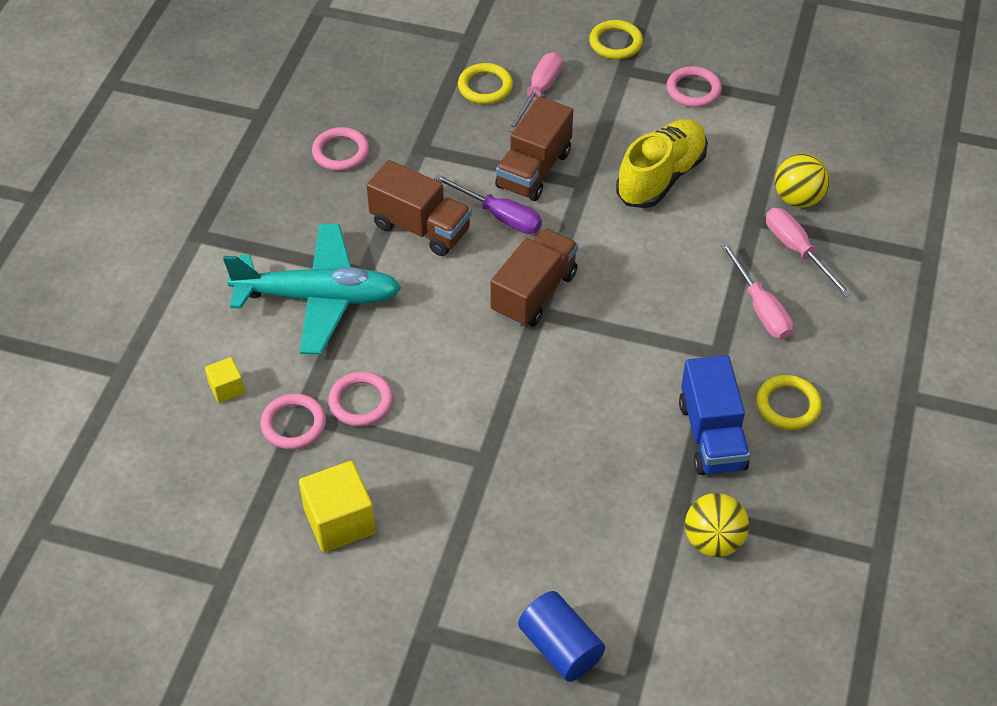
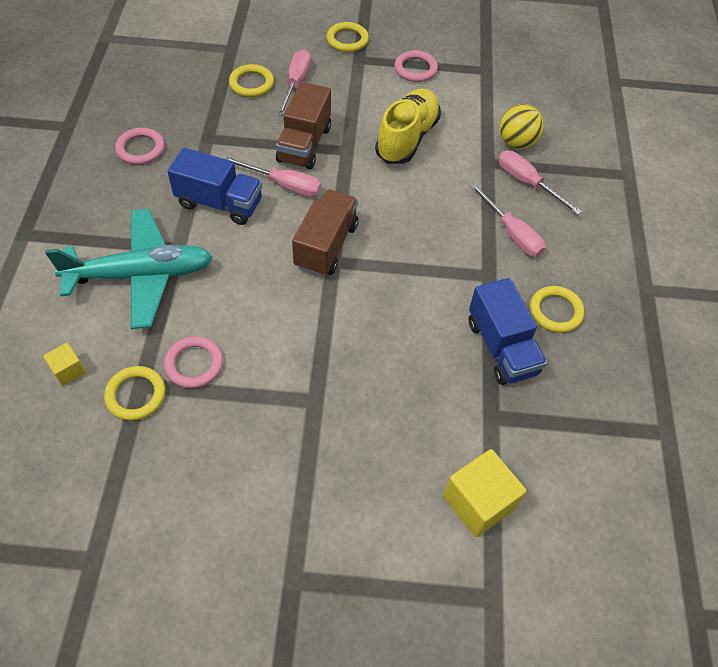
camera: 15 degrees left, 5 degrees up
pink ring [260,394,326,450] -> yellow ring [104,366,165,421]
yellow cube [299,461,376,552] -> yellow cube moved to [443,449,527,537]
brown truck [367,160,472,256] -> blue truck [167,148,262,225]
purple screwdriver [434,174,542,234] -> pink screwdriver [225,156,321,197]
blue cylinder [518,591,605,681] -> none
yellow ball [685,493,749,557] -> none

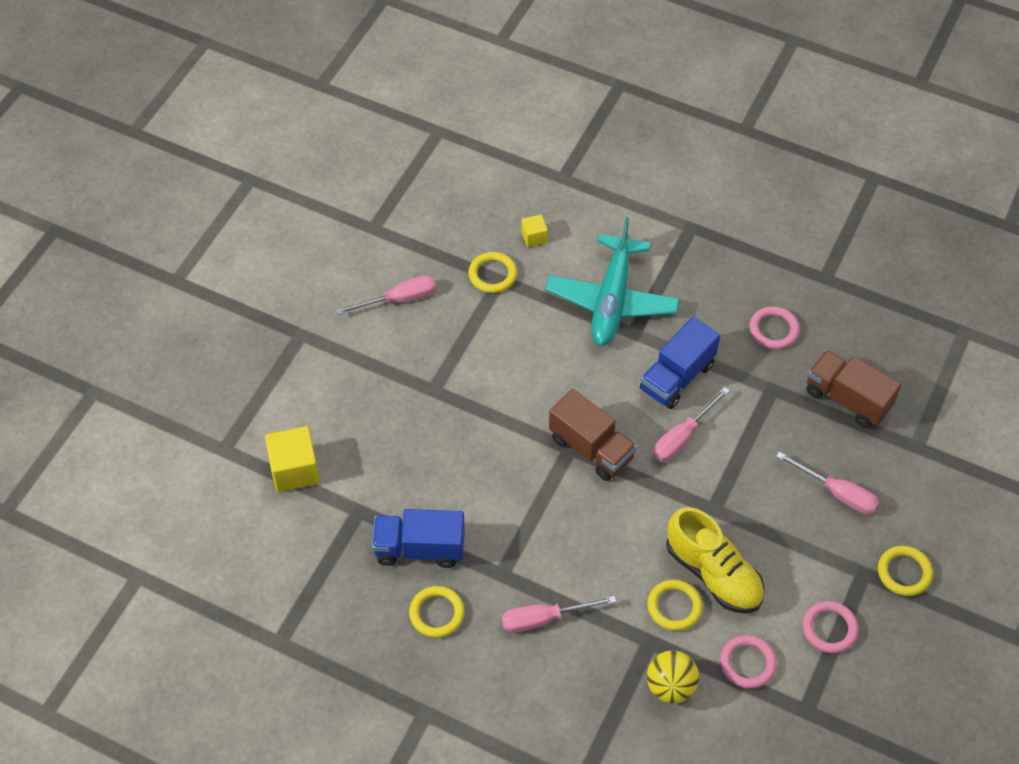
camera: 115 degrees right, 0 degrees up
pink ring [164,336,223,388] -> pink ring moved to [720,635,777,689]
yellow ring [229,64,274,97] -> yellow ring moved to [647,579,703,631]
brown truck [276,82,331,169] -> brown truck moved to [807,350,901,428]
pink screwdriver [498,150,582,215] -> pink screwdriver moved to [336,275,436,315]

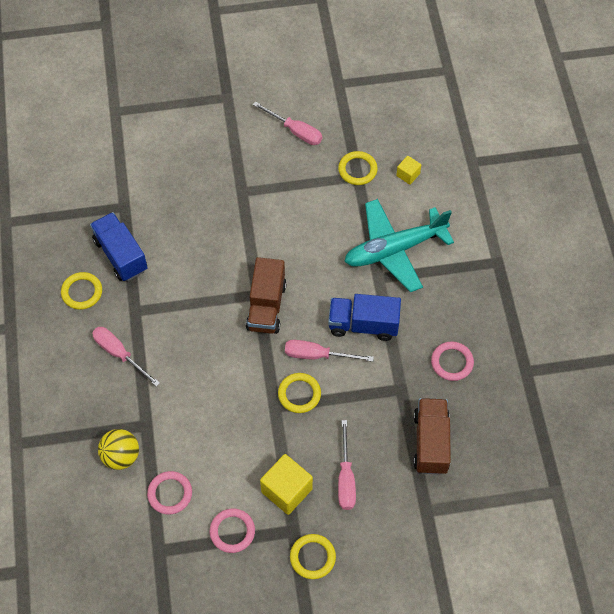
camera: 55 degrees right, 5 degrees up
yellow cube [265,426,320,492] -> yellow cube moved to [260,454,313,515]
yellow ring [647,579,703,631] -> yellow ring moved to [278,373,321,413]
yellow shoe [666,507,764,613] -> none

